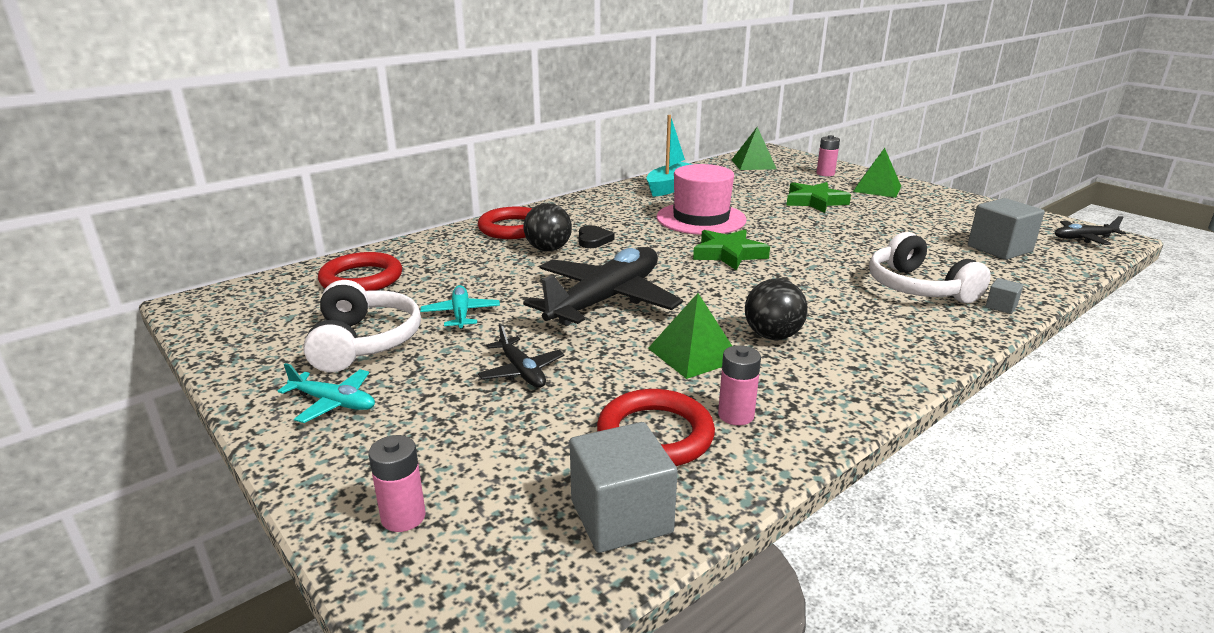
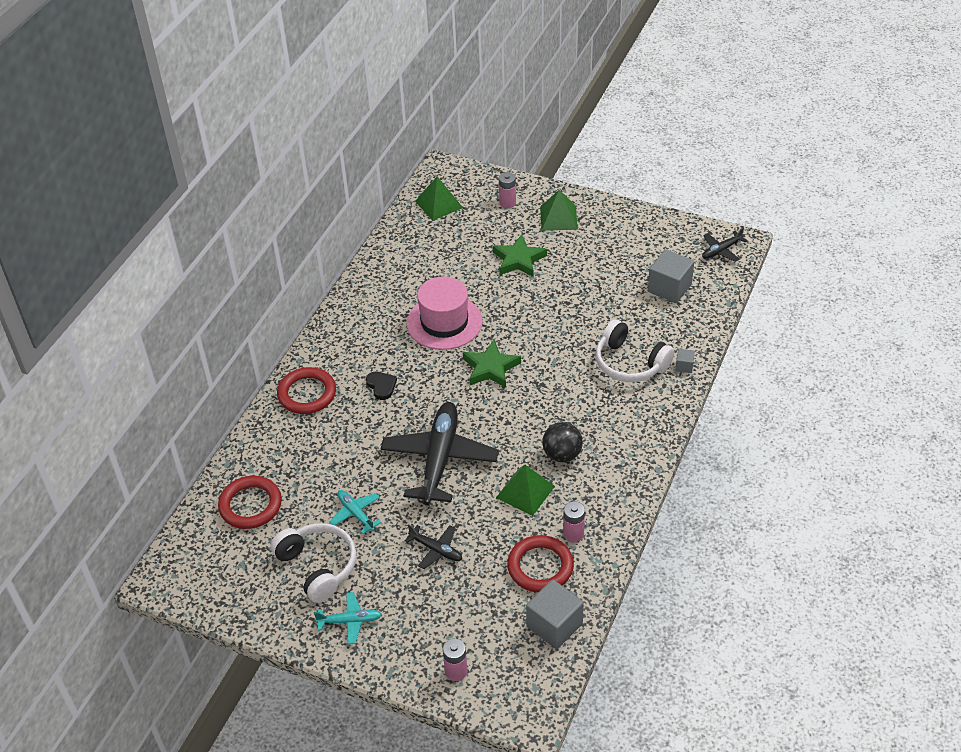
camera: 25 degrees left, 20 degrees up
black ball [524,203,572,251] -> none
turquoise boat [646,115,692,197] -> none

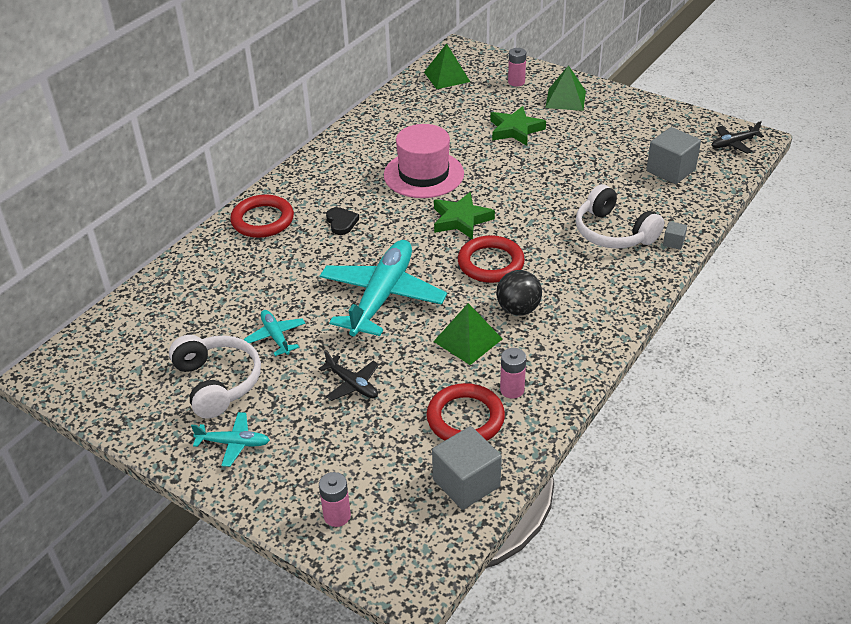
camera: 10 degrees right, 5 degrees down
red ring [218,476,282,529] -> red ring moved to [458,235,525,283]
black plane [381,402,499,505] -> turquoise plane [320,240,447,336]

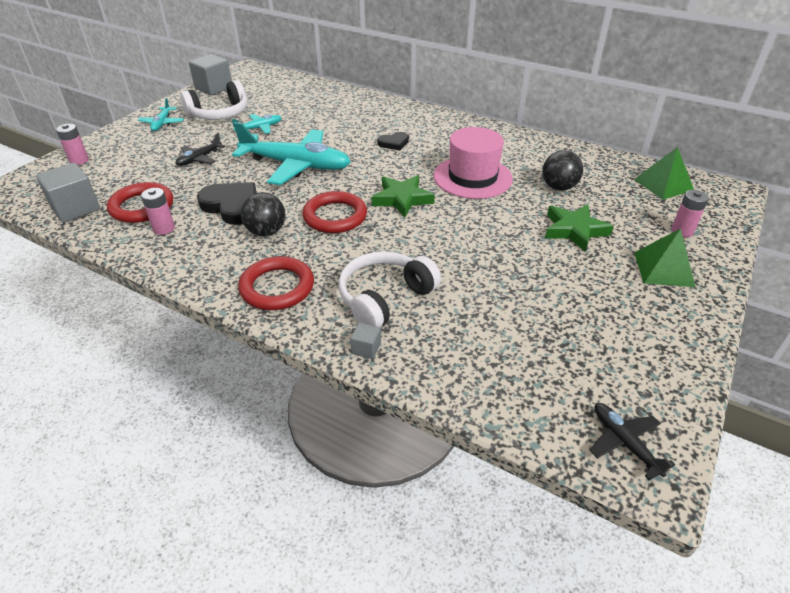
camera: 85 degrees right, 0 degrees up
red ring [230,194,294,238] -> red ring moved to [238,256,314,310]
green pyramid [433,303,502,365] -> black heart [197,182,257,225]
grey cube [646,127,701,184] -> grey cube moved to [189,54,232,96]
none -> black ball [542,150,583,191]

